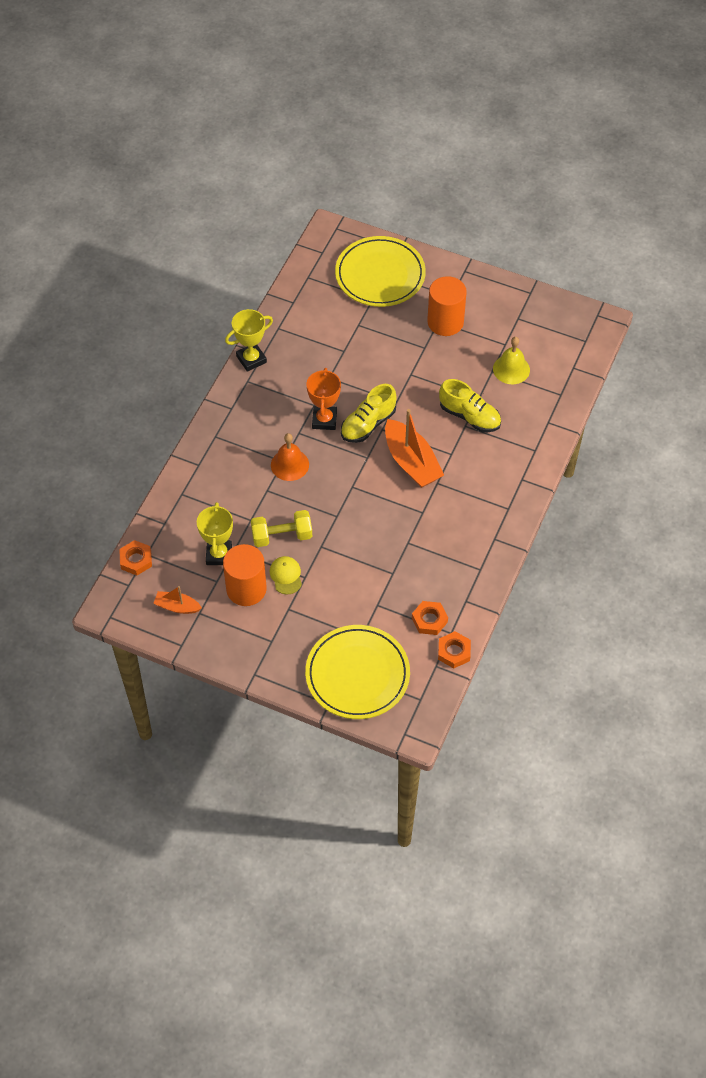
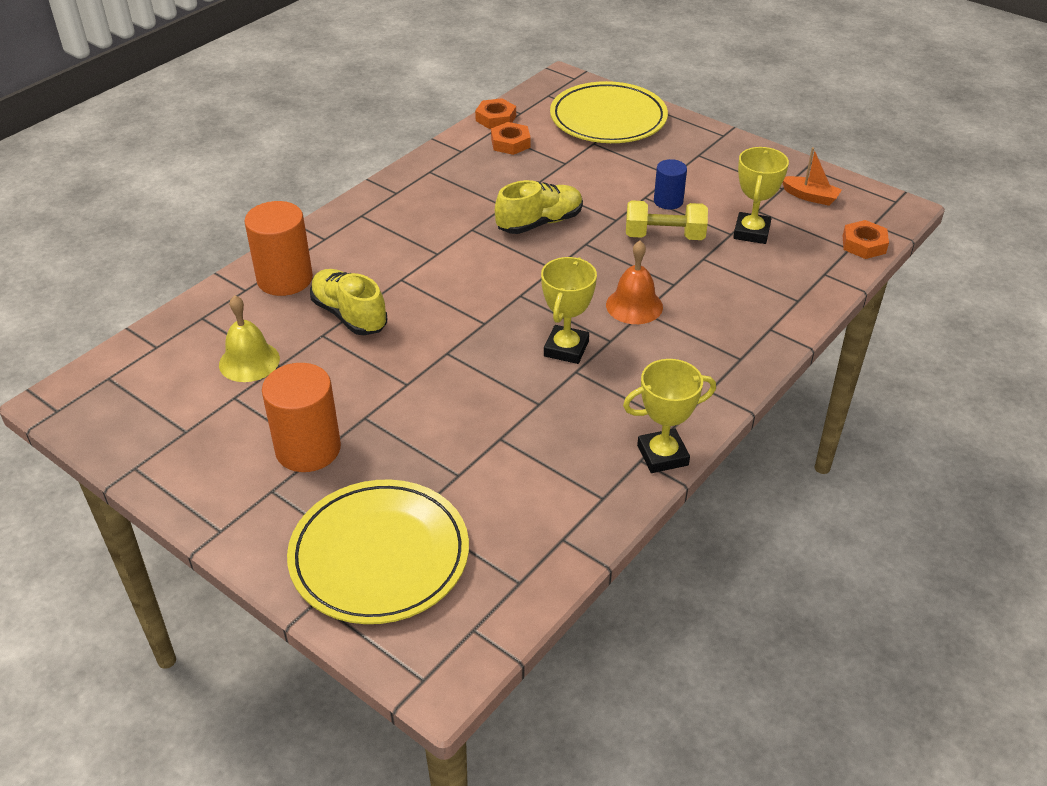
camera: 165 degrees left, 15 degrees down
orange cylinder [223,544,267,606] -> orange cylinder moved to [244,201,313,296]
yellow cap [270,556,302,594] -> blue cylinder [654,159,687,210]
orange trophy [306,368,341,430] -> yellow trophy [541,257,597,364]
yellow shoe [341,384,397,443] -> yellow shoe moved to [495,180,583,234]
orange boat [385,409,444,488] -> none

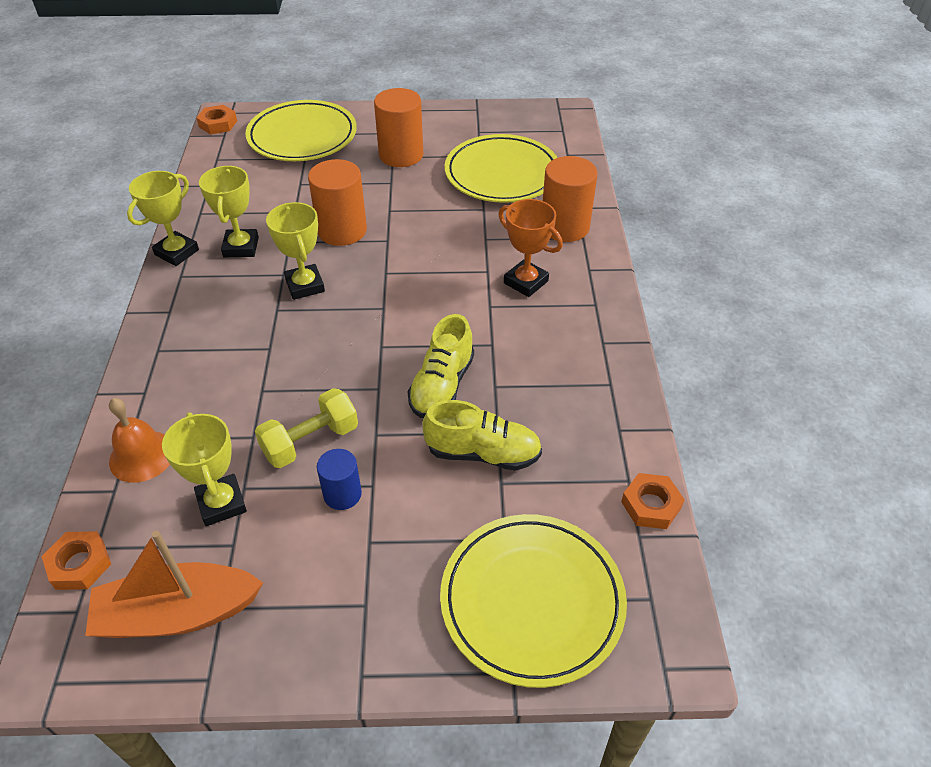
camera: 140 degrees right, 5 degrees up
yellow bell [219,295,280,382] -> yellow plate [445,134,558,203]
yellow shoe [310,269,387,335] -> yellow shoe moved to [422,400,542,470]
orange nut [491,122,531,155] -> orange nut moved to [196,105,237,134]
orange bell [606,241,663,324] -> orange bell moved to [109,398,170,483]
orange boat [783,147,842,206] -> orange boat [85,530,263,638], size x1.89
none -> yellow trophy [199,166,259,257]
none -> orange cylinder [308,159,367,246]
none -> orange trophy [498,199,563,297]

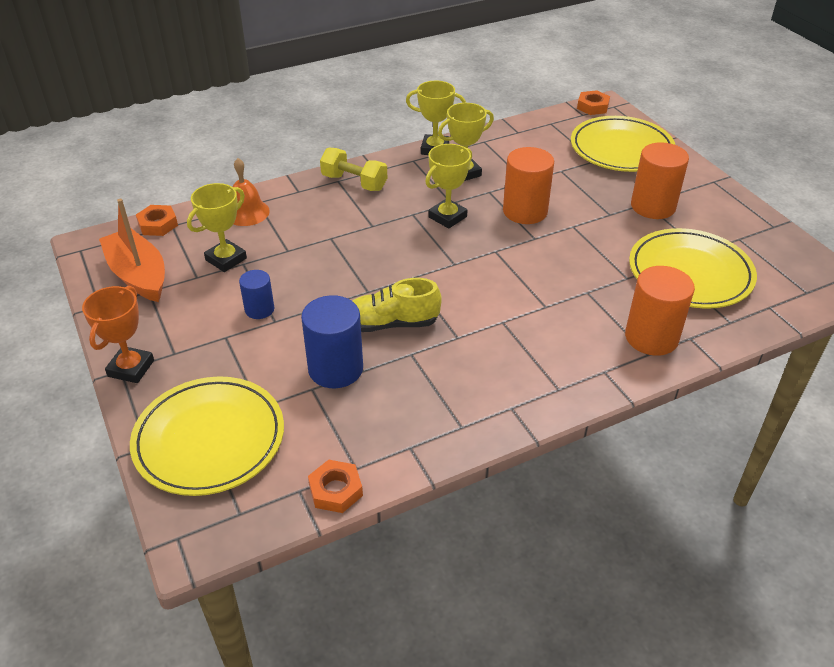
camera: 65 degrees right, 5 degrees down
yellow dumbbell [255,388,358,468] -> yellow dumbbell moved to [320,148,387,191]
yellow shoe [422,400,542,470] -> blue cylinder [301,295,363,388]
orange trophy [498,199,563,297] -> orange trophy moved to [82,286,154,383]

